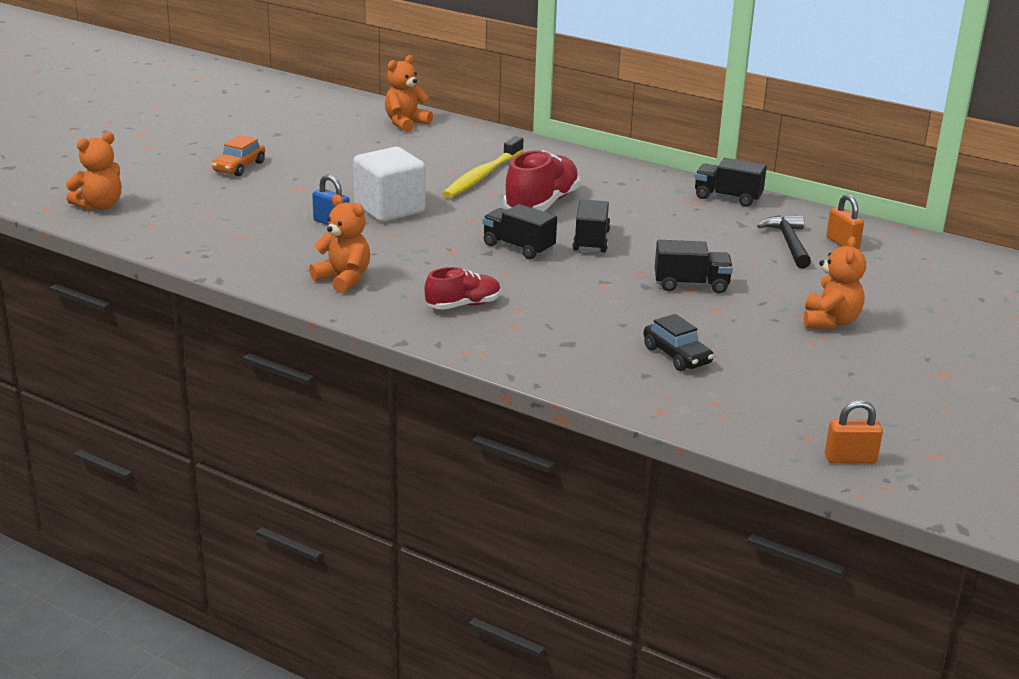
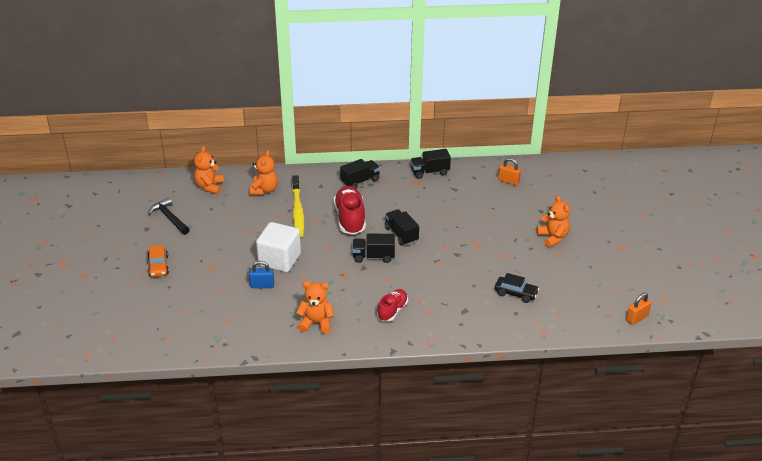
camera: 35 degrees left, 10 degrees up
orange teddy bear [66,132,121,210] -> orange teddy bear moved to [249,150,278,195]
black truck [655,240,733,294] -> black truck moved to [340,159,380,189]
black hammer [757,215,811,268] -> black hammer moved to [148,197,190,235]

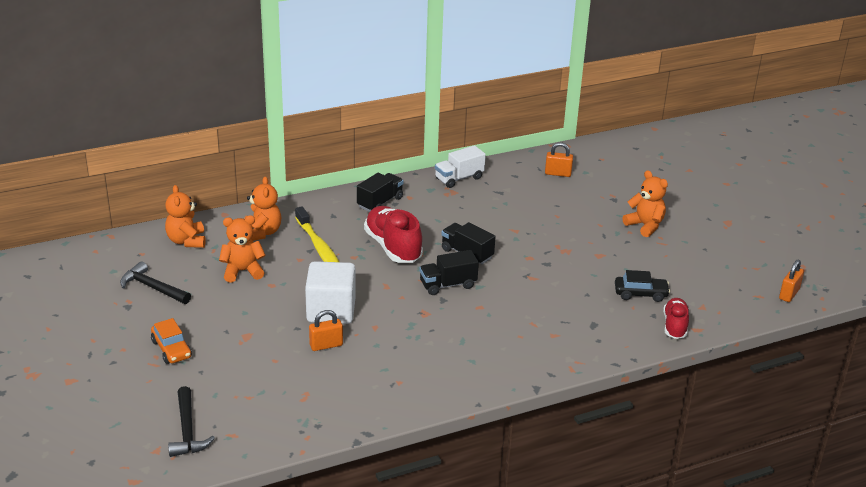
camera: 20 degrees left, 5 degrees down
blue padlock [249,261,274,288] -> orange padlock [309,310,343,351]
orange teddy bear [296,281,334,334] -> orange teddy bear moved to [219,215,266,282]
red shoe [377,289,408,322] -> red shoe moved to [663,298,689,339]
black truck [410,149,451,179] -> white truck [435,145,486,188]
none -> black hammer [168,386,215,457]

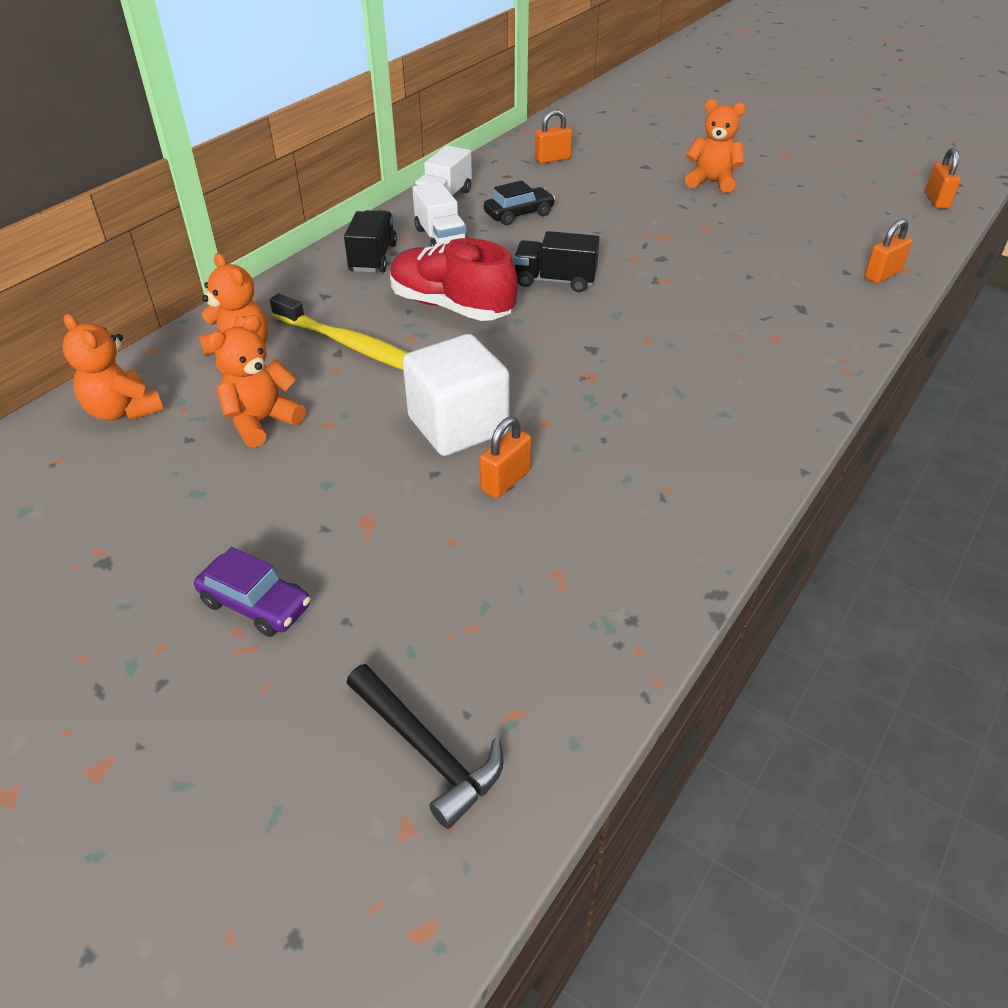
camera: 30 degrees left, 10 degrees up
black hammer [120,261,191,304] -> none
orange car [151,318,192,364] -> purple car [194,547,311,637]
black truck [419,250,479,295] -> none
black car [615,270,670,302] -> black car moved to [484,180,555,226]
red shoe [663,298,689,339] -> orange padlock [864,218,913,283]
none -> white truck [412,181,467,247]

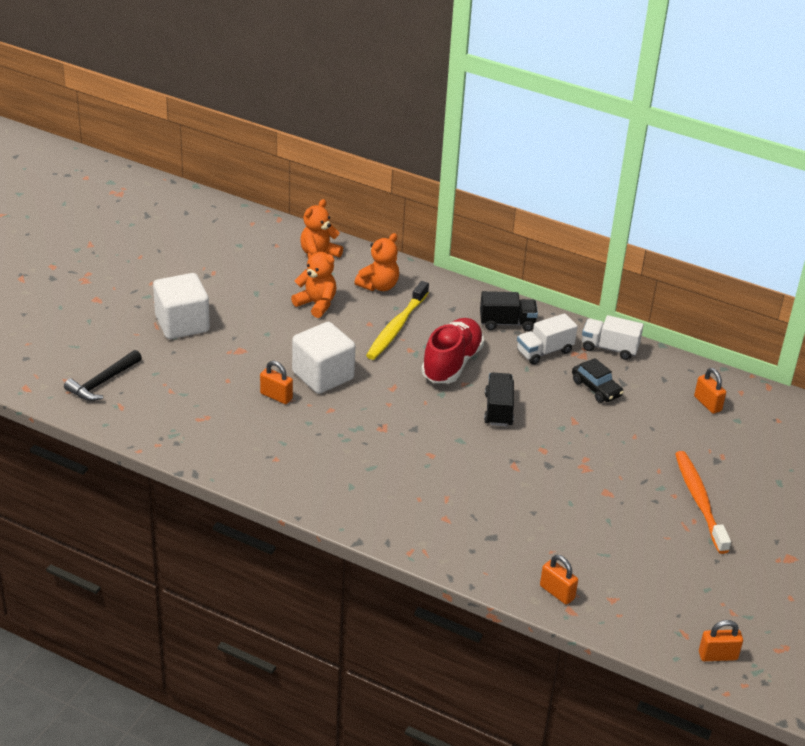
camera: 80 degrees right, 5 degrees down
purple car [194,547,311,637] -> white cube [153,273,210,339]
orange teddy bear [685,99,746,193] -> orange toothbrush [675,451,731,554]

